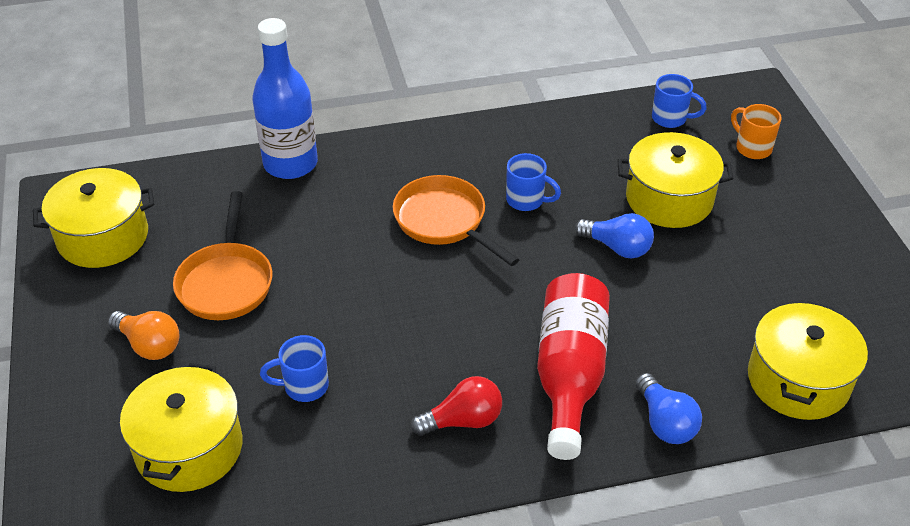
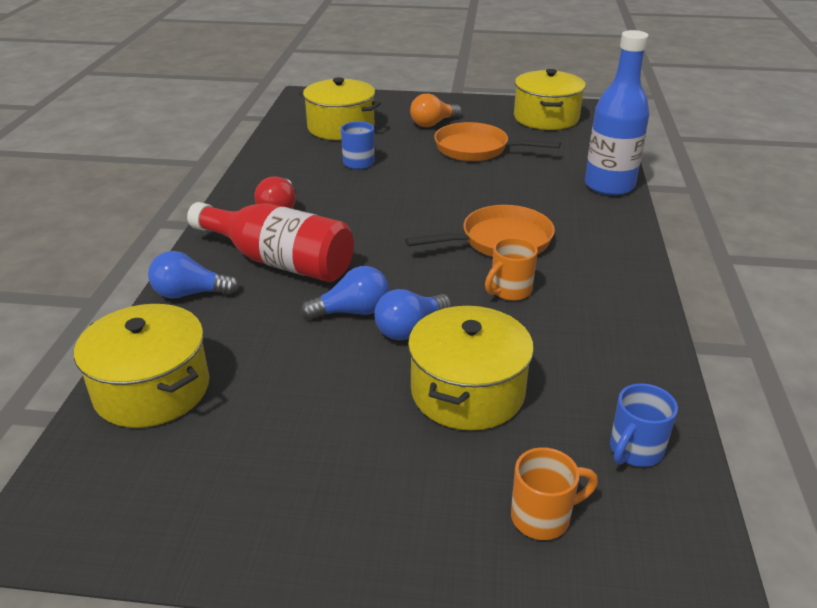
camera: 110 degrees right, 10 degrees down
blue mug [506,153,561,211] -> orange mug [485,237,538,301]
none -> blue light bulb [301,266,389,320]

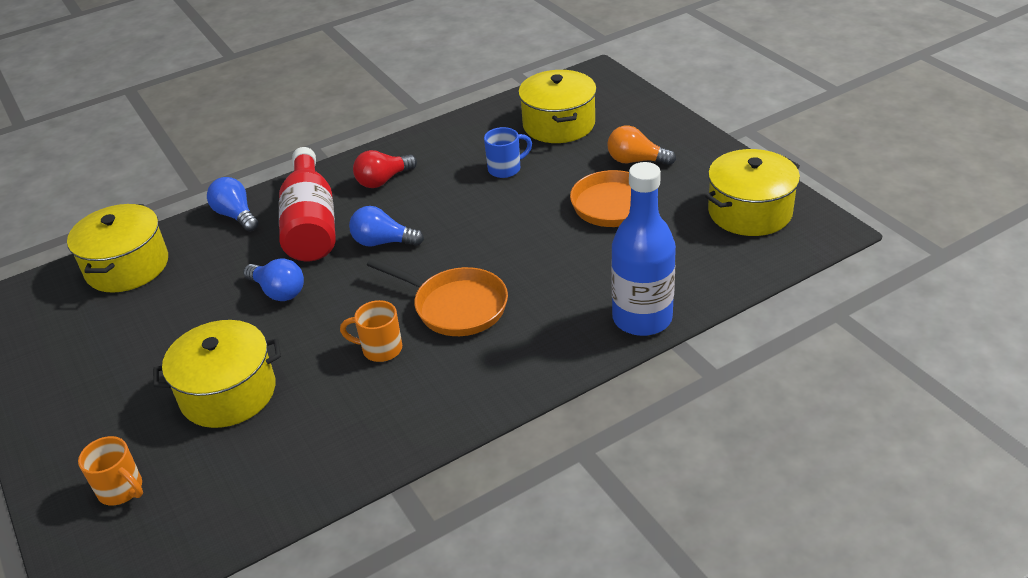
camera: 55 degrees right, 5 degrees up
blue light bulb [374,289,451,340] -> blue light bulb moved to [349,206,424,246]
blue mug [610,383,678,467] -> none

